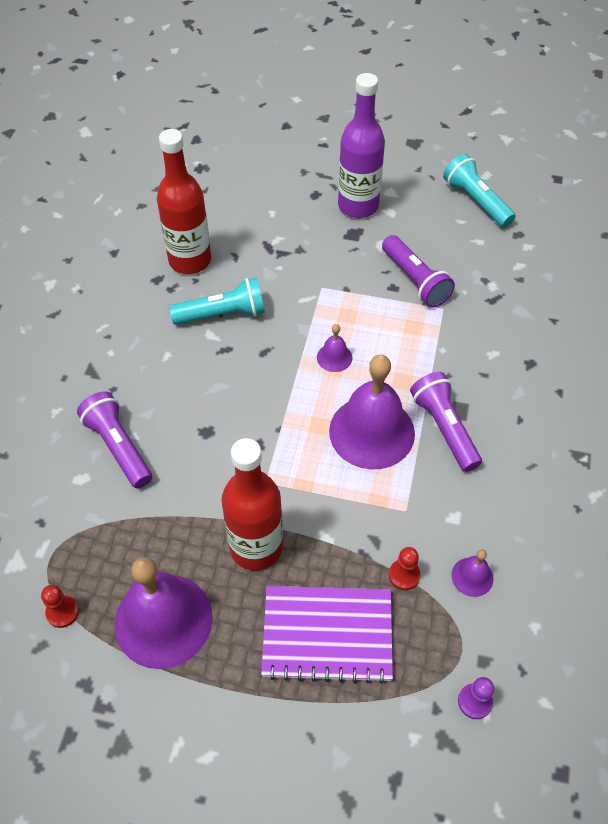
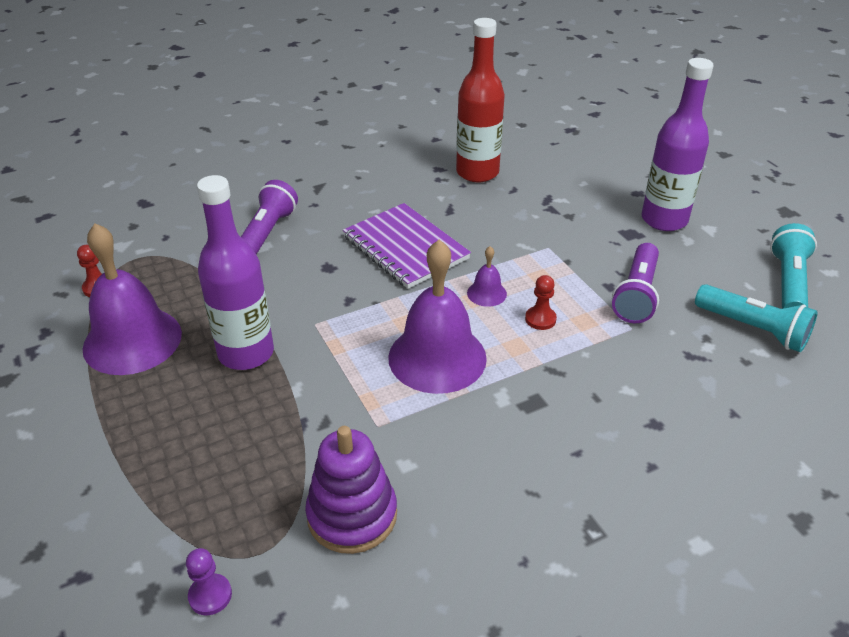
camera: 50 degrees right, 15 degrees down
turquoise flashlight [169,277,265,325] -> turquoise flashlight moved to [695,284,818,352]
red bottle [222,438,283,571] -> purple bottle [197,175,274,370]
purple notebook [261,586,393,684] -> purple notebook moved to [343,203,471,289]
red pawn [389,547,420,590] -> red pawn moved to [525,275,557,330]
purple flashlight [410,372,482,472] -> none
purple bell [451,549,493,597] -> purple stacking toy [305,426,397,554]

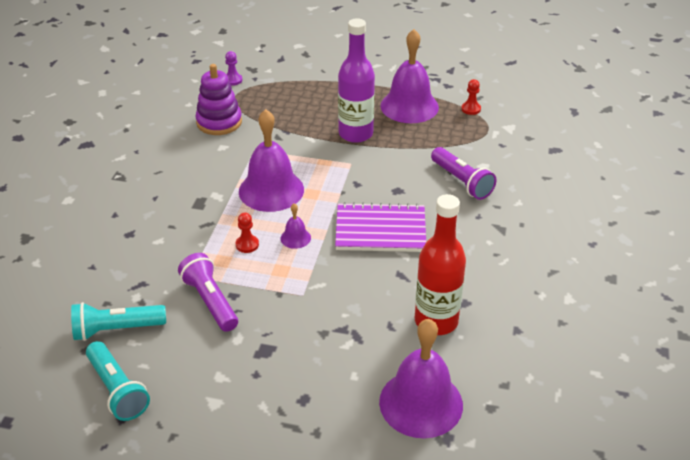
camera: 130 degrees right, 0 degrees up
purple bottle [641,58,714,231] -> none
none -> purple bell [379,319,463,438]

